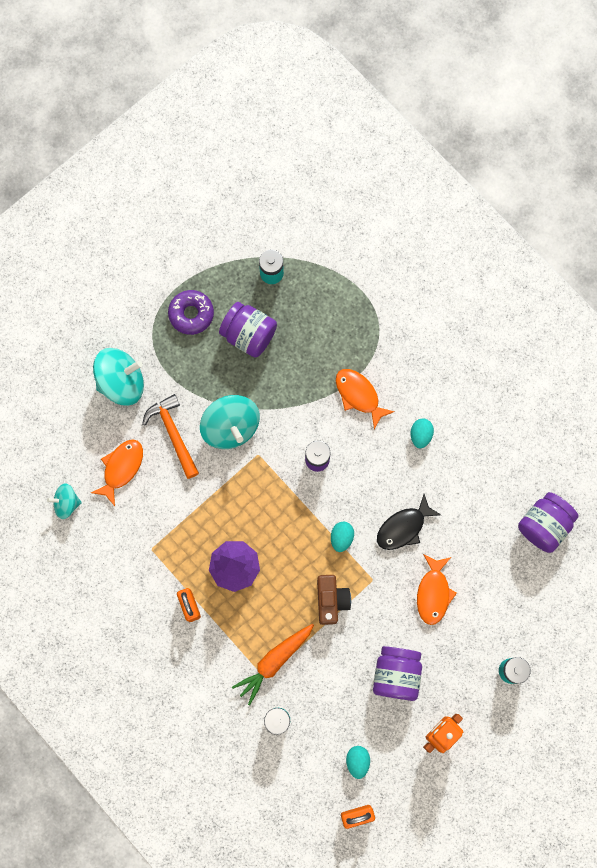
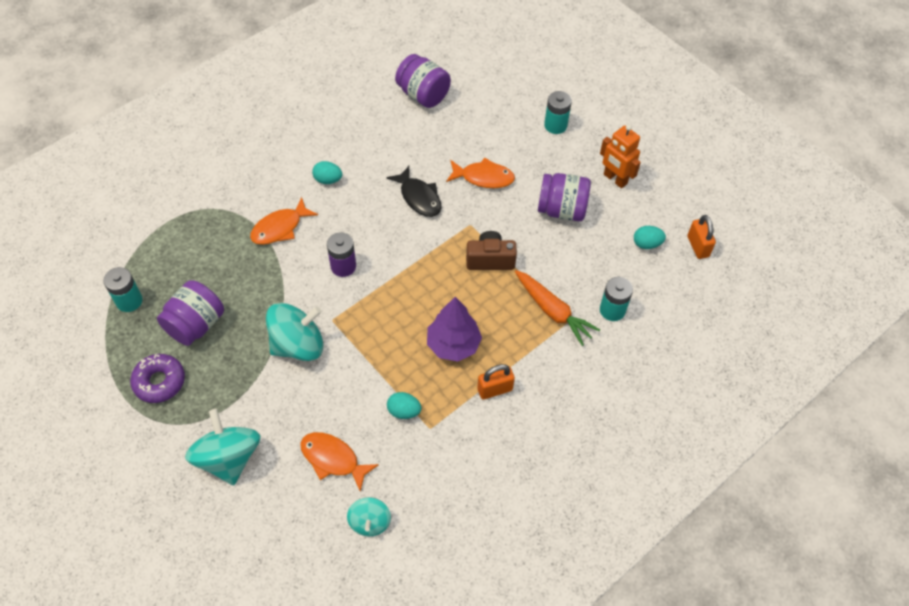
camera: 90 degrees left, 20 degrees down
orange hammer [142,394,199,479] -> none
turquoise egg [331,522,354,552] -> turquoise egg moved to [387,392,422,419]

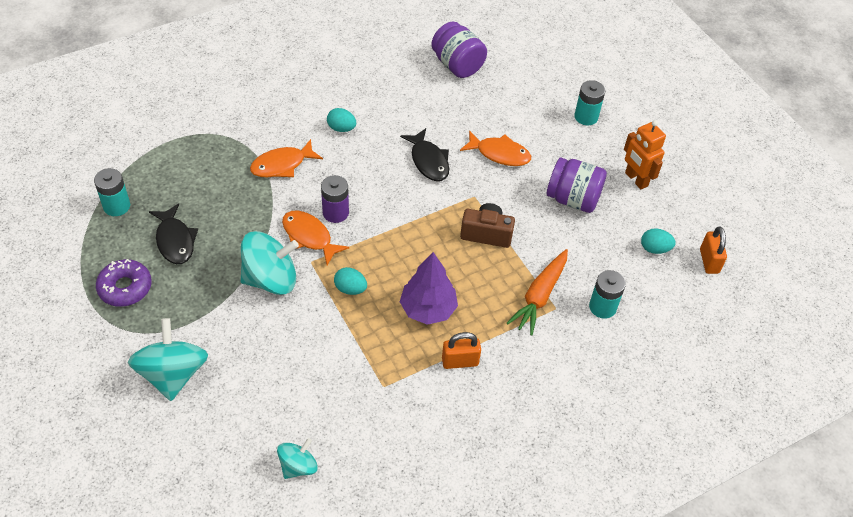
camera: 10 degrees right, 5 degrees down
purple jar [157,280,224,346] -> black fish [149,203,198,264]
orange fish [300,432,379,492] -> orange fish moved to [282,210,349,265]
turquoise spinning top [347,497,391,537] -> turquoise spinning top turned 150 degrees counterclockwise [277,438,318,479]
turquoise egg [387,392,422,419] -> turquoise egg moved to [334,267,367,295]
orange carrot [515,270,600,346] -> orange carrot turned 60 degrees clockwise [507,249,568,336]

